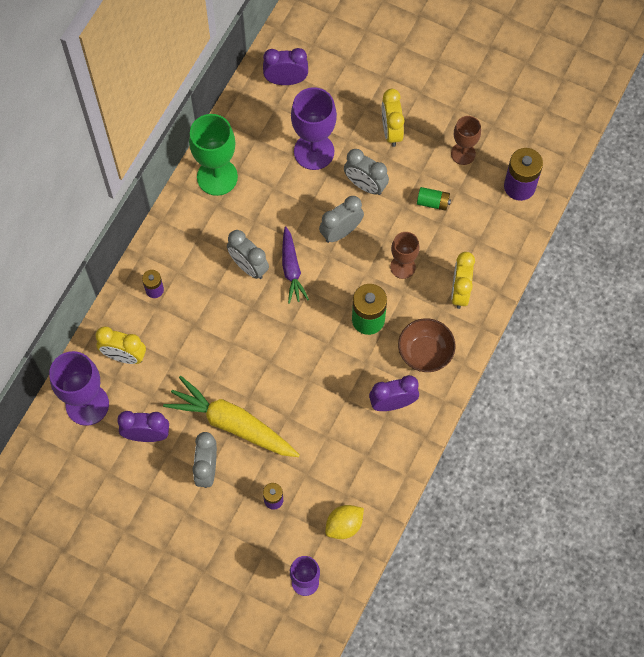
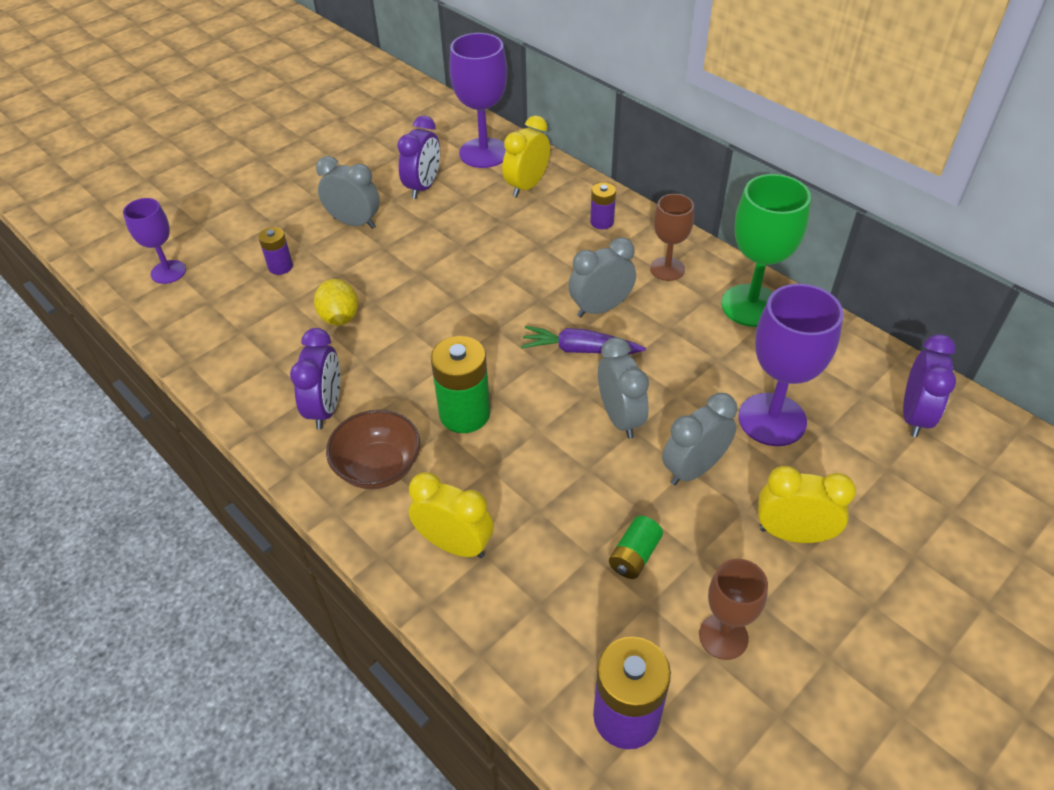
camera: 110 degrees right, 20 degrees down
yellow carrot [163,376,300,457] -> none
yellow lemon [325,505,364,539] -> yellow lemon moved to [314,279,358,326]
brown goblet [390,232,419,279] -> brown goblet moved to [650,194,694,281]

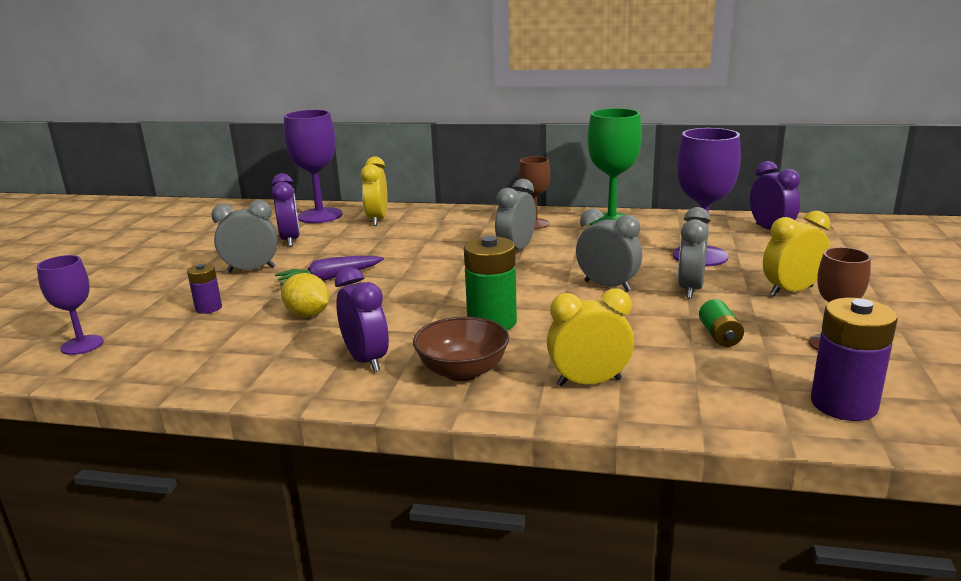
camera: 35 degrees left, 25 degrees down
purple carrot [521,326,646,354] -> purple carrot moved to [275,256,384,285]
purple battery [590,183,616,229] -> none

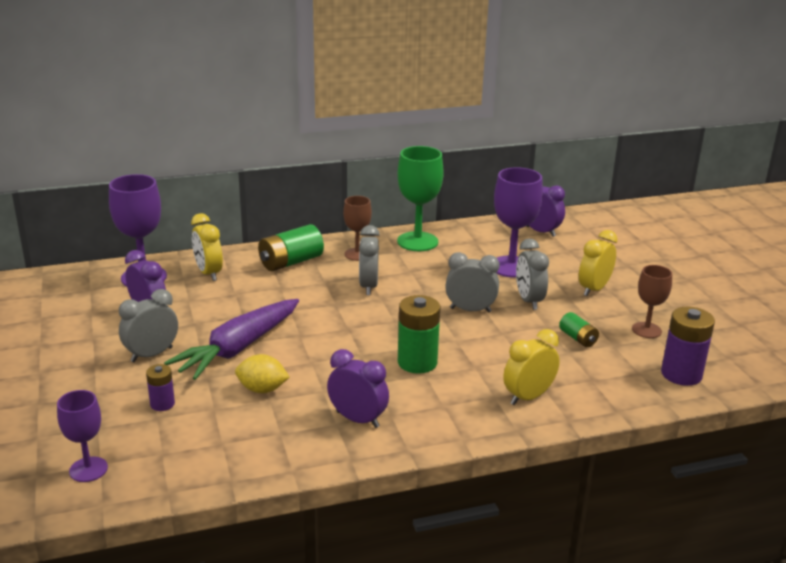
camera: 30 degrees left, 5 degrees up
purple carrot [275,256,384,285] -> purple carrot [164,299,299,380], size x1.68
brown bowl [413,317,509,381] -> none
none -> green battery [258,224,324,271]

